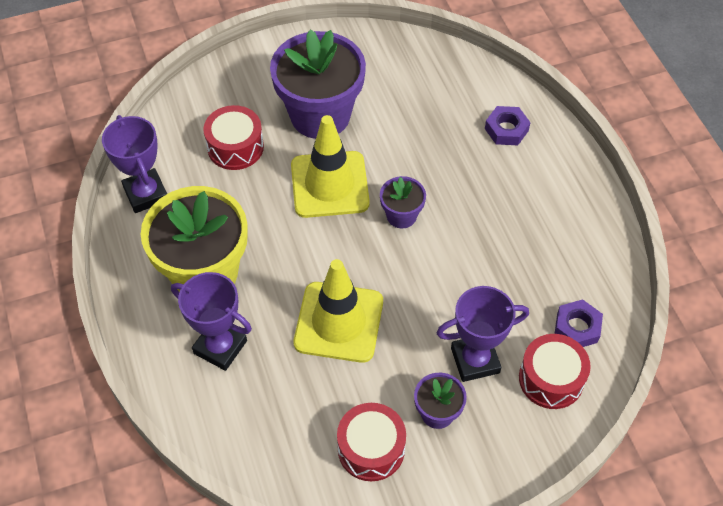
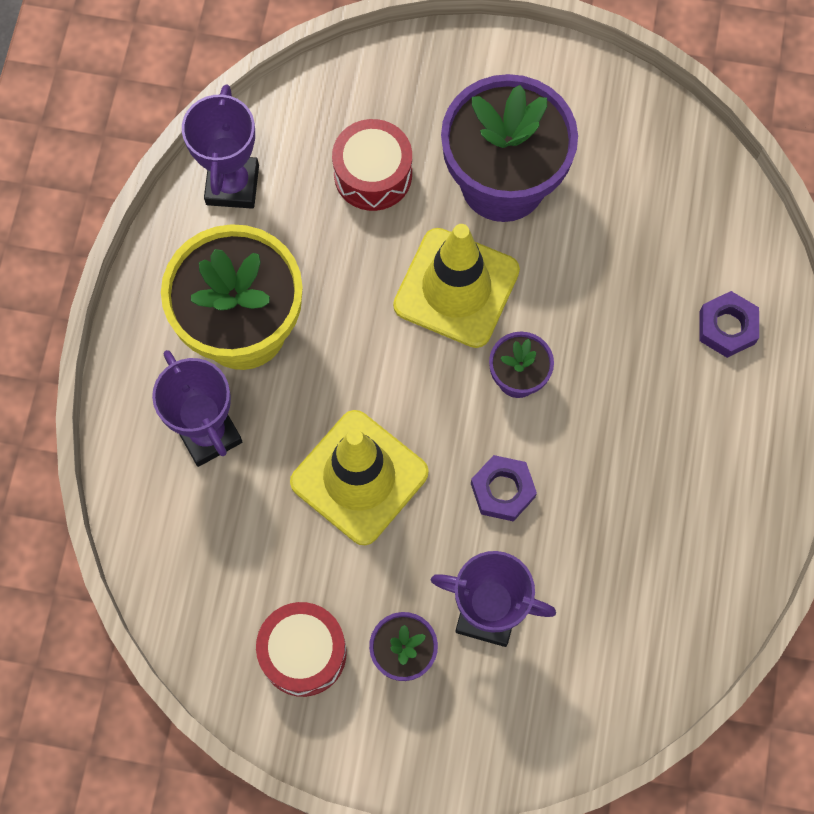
camera: 30 degrees right, 15 degrees up
red drum [519,334,591,409] -> none
purple nut [554,299,603,347] -> purple nut moved to [471,455,537,522]

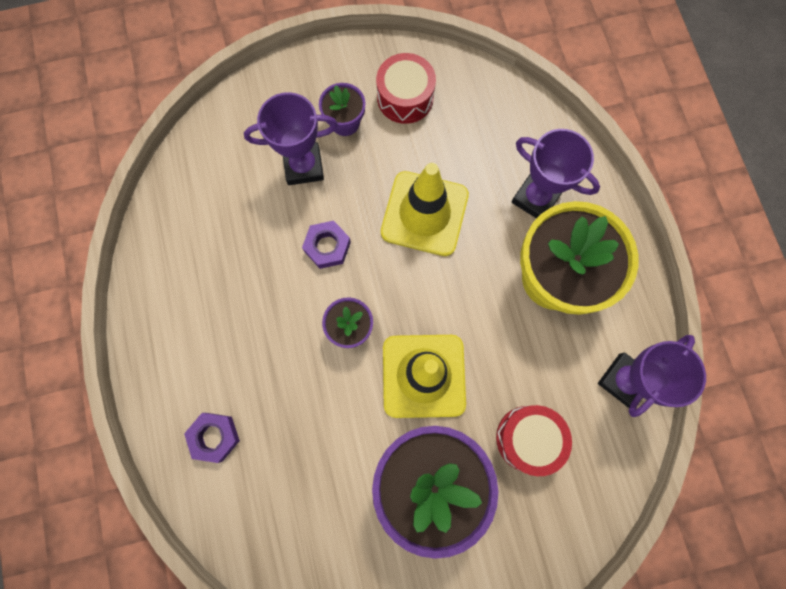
camera: 155 degrees right, 5 degrees up
purple trophy [182,84,259,209] -> purple trophy turned 60 degrees clockwise [598,335,706,417]

